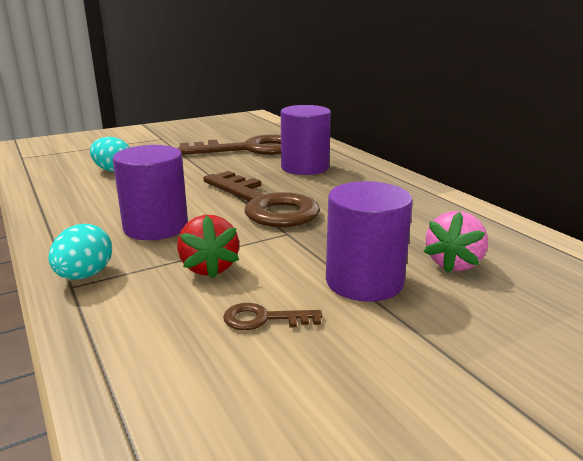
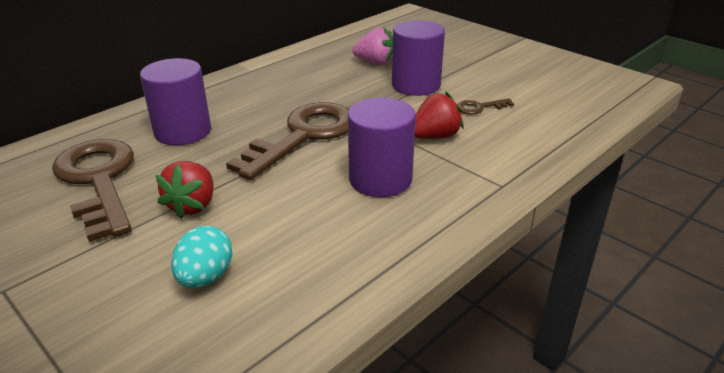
camera: 105 degrees left, 10 degrees up
turquoise egg [48,224,112,280] -> none
brown key [223,303,322,330] -> brown key turned 90 degrees clockwise [457,99,514,114]
none -> red strawberry [155,161,213,219]

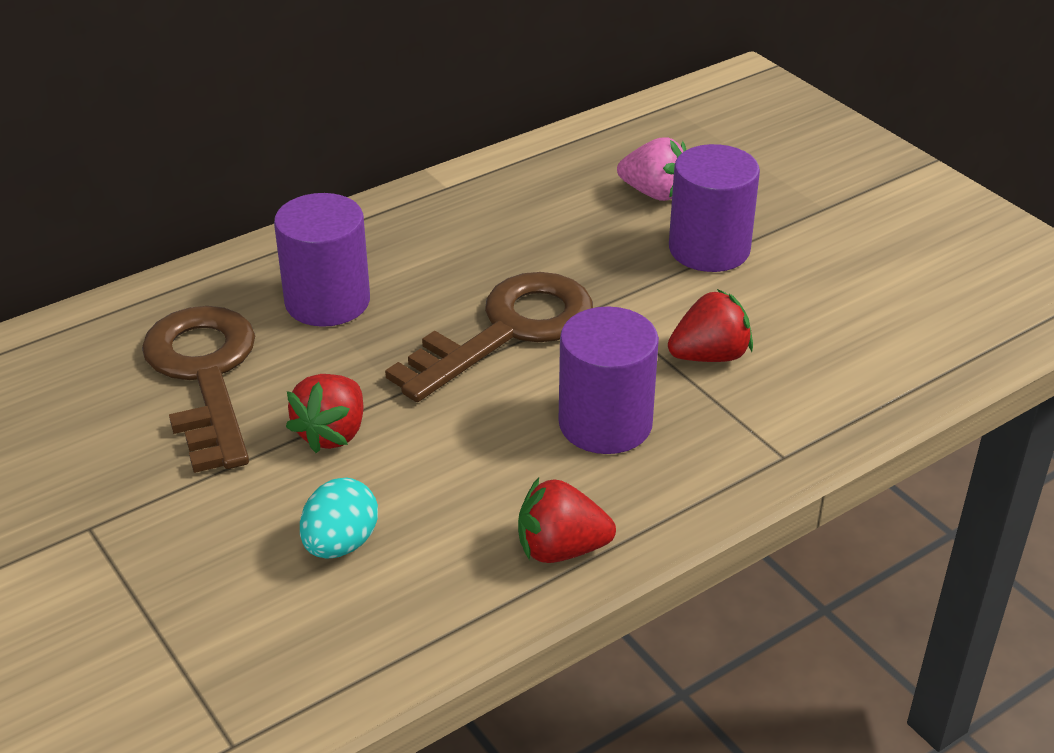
camera: 10 degrees right, 5 degrees up
brown key [457,99,514,114] -> none
none -> red strawberry [518,477,616,563]

